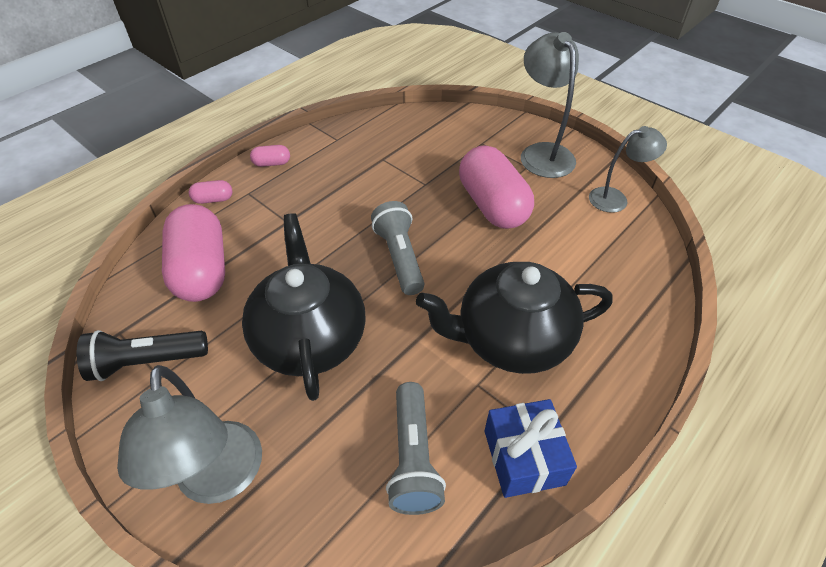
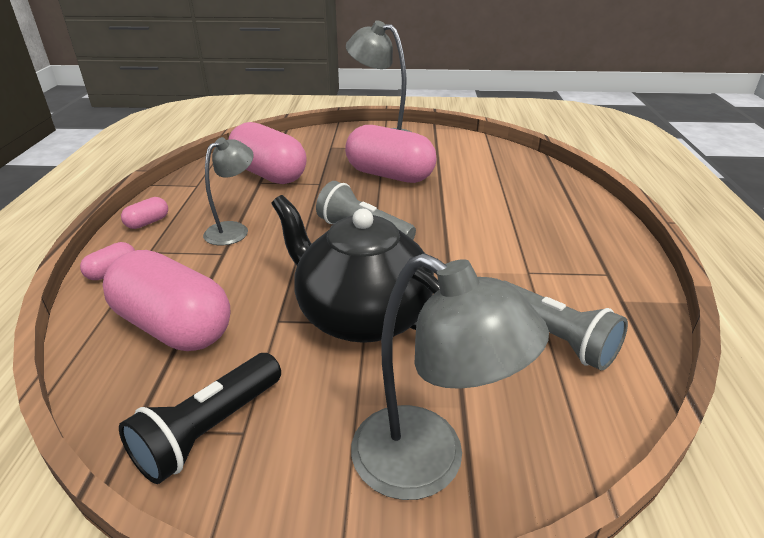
camera: 40 degrees left, 15 degrees down
black teapot [416,262,613,374] -> none
blue gift [484,399,577,498] -> none
grey lamp [589,126,667,213] -> grey lamp moved to [203,137,254,246]
none -> pink capsule [228,122,307,184]

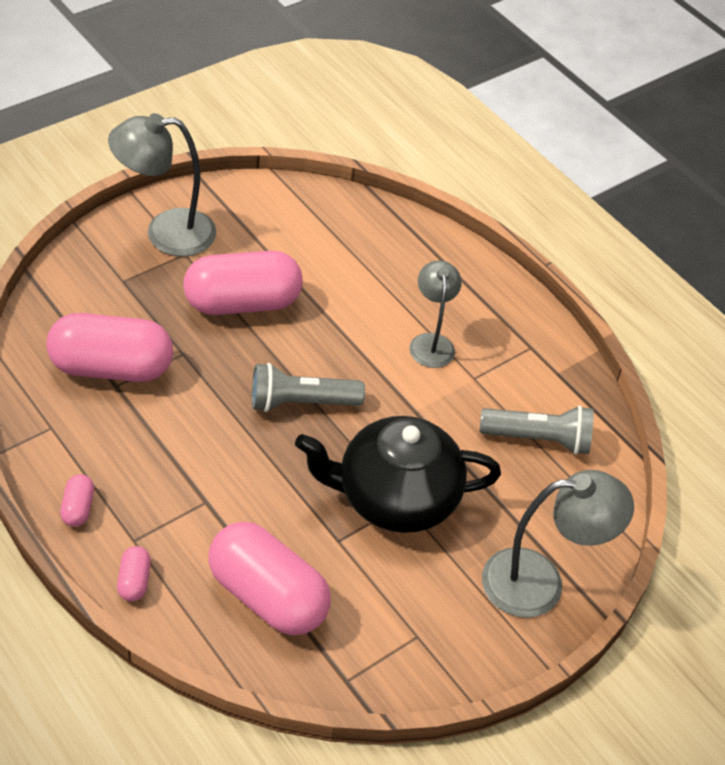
camera: 45 degrees left, 15 degrees up
pink capsule [103,250,230,351] -> pink capsule turned 45 degrees clockwise [209,522,331,635]
black flashlight [119,353,281,484] -> none
grey lamp [203,137,254,246] -> grey lamp moved to [409,260,462,368]

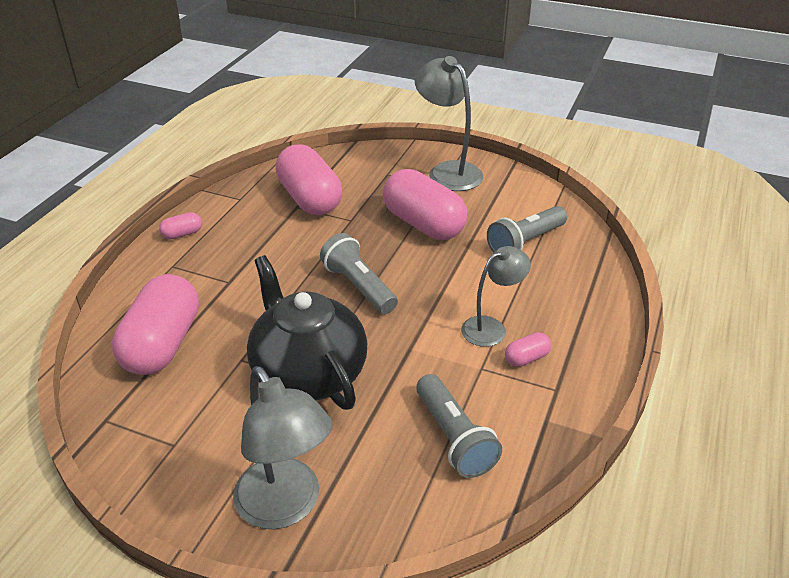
camera: 65 degrees right, 10 degrees down
pink capsule [117,546,151,601] -> pink capsule moved to [505,332,551,367]
none -> grey flashlight [487,206,567,253]

